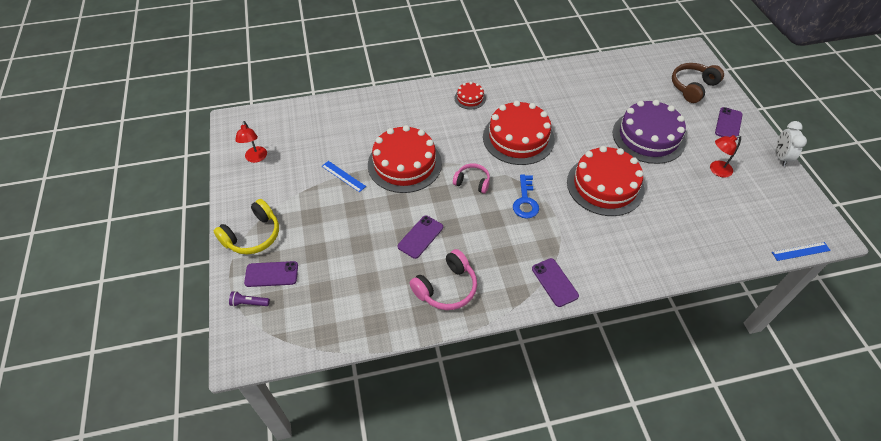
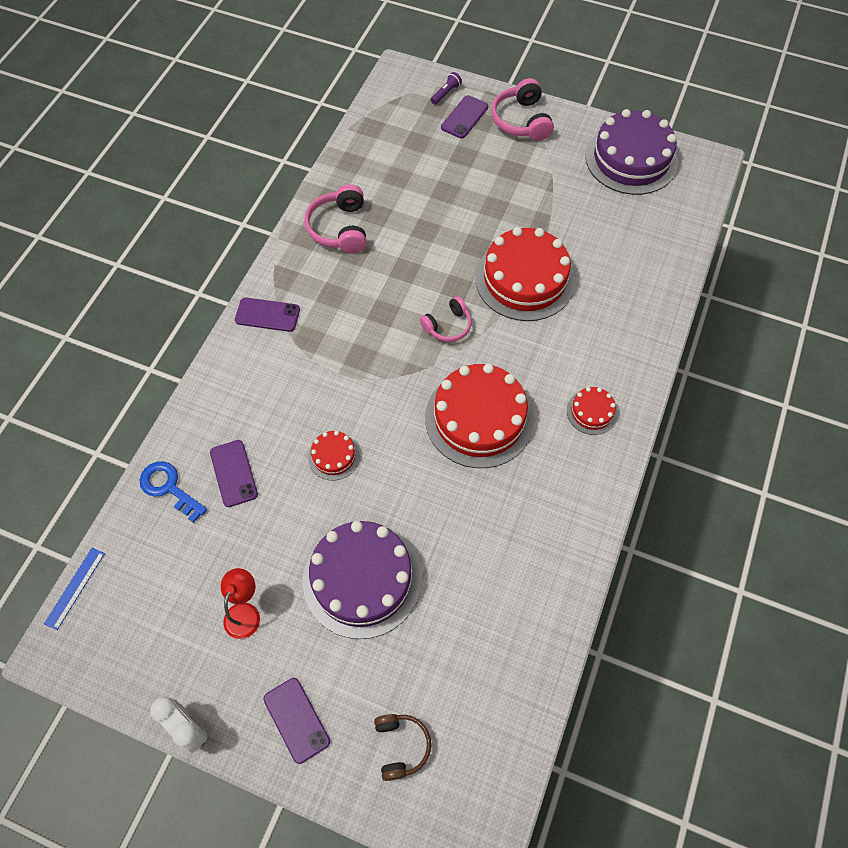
camera: 125 degrees right, 10 degrees up
yellow headphones [214,199,279,254] -> pink headphones [491,78,554,141]
red lamp [235,121,267,163] -> purple cake [585,109,678,195]
blue ruler [322,161,366,192] -> none
purple phone [397,215,443,259] -> purple phone moved to [210,440,258,507]
blue key [513,175,539,219] -> blue key moved to [139,461,207,523]
red cake [567,146,645,216] -> red cake [308,431,360,480], size x0.47
brown headphones [672,63,724,103] -> brown headphones [374,714,431,781], size x0.65

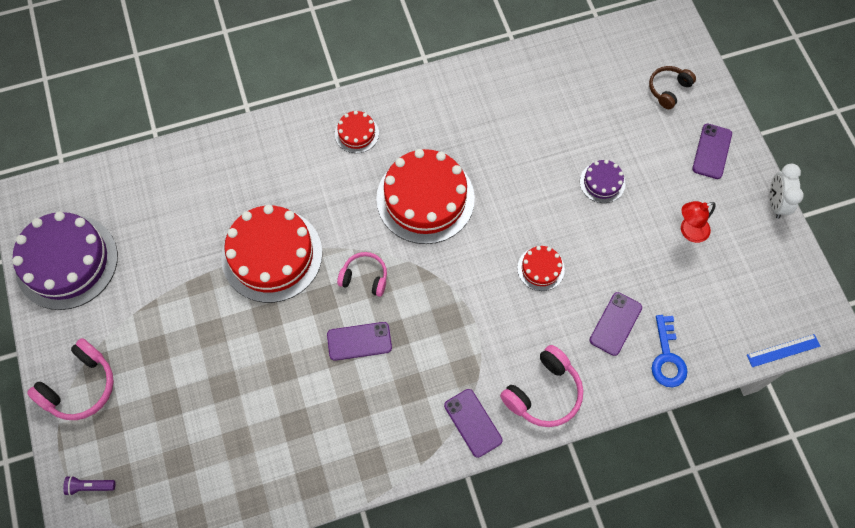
camera: 130 degrees left, 5 degrees up
purple cake [303,521,422,639] -> purple cake [580,160,625,203], size x0.47
pink headphones [304,184,367,253] -> pink headphones moved to [500,345,583,427]
purple phone [441,95,488,138] -> purple phone moved to [327,322,392,361]

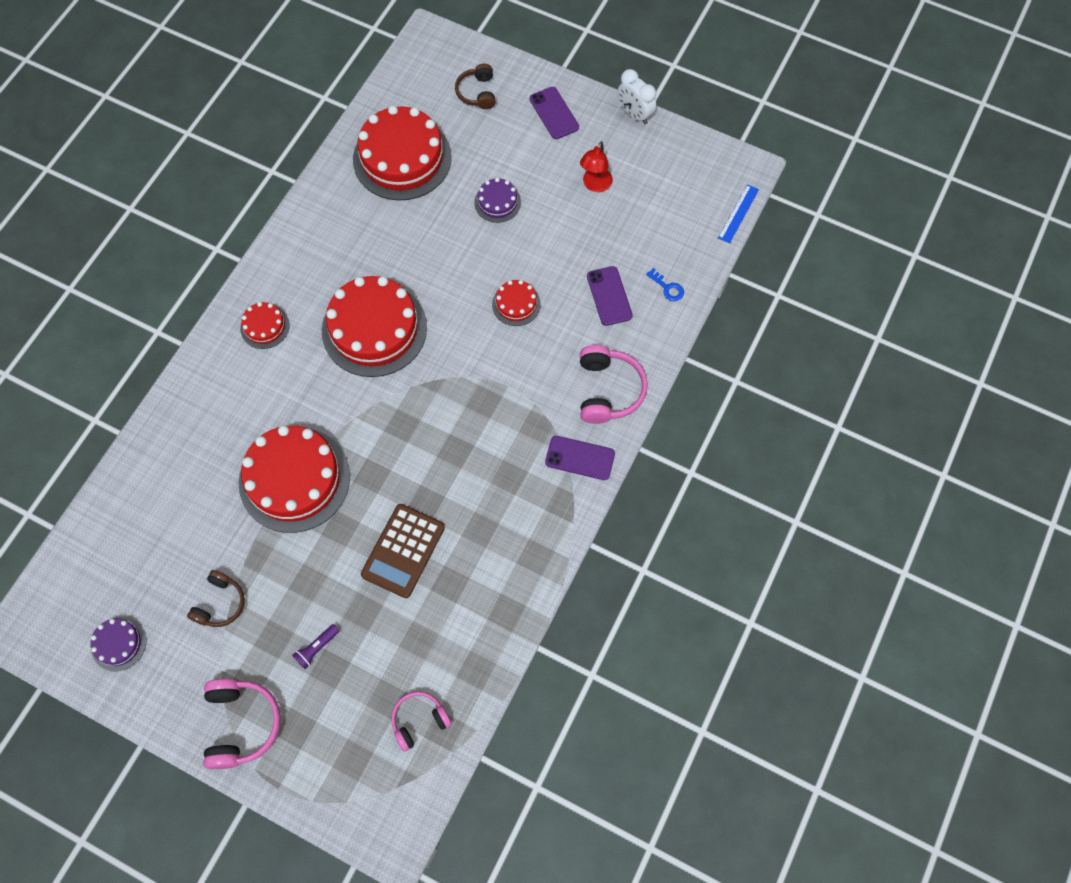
camera: 45 degrees left, 0 degrees up
purple cake [12,211,118,310] -> purple cake [90,617,146,672], size x0.47
purple flashlight [63,476,115,496] -> purple flashlight moved to [292,624,339,669]
purple phone [327,322,392,361] -> none
pink headphones [337,252,387,297] -> pink headphones moved to [391,691,452,752]
blue key [652,315,688,387] -> blue key [646,268,684,301], size x0.59
none -> brown headphones [187,570,245,627]
none -> red cake [353,105,452,200]
none -> brown calculator [361,504,445,598]

